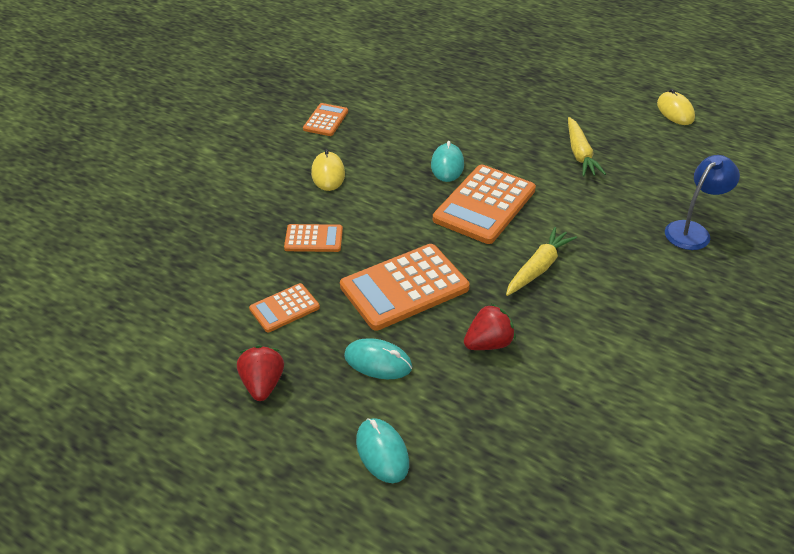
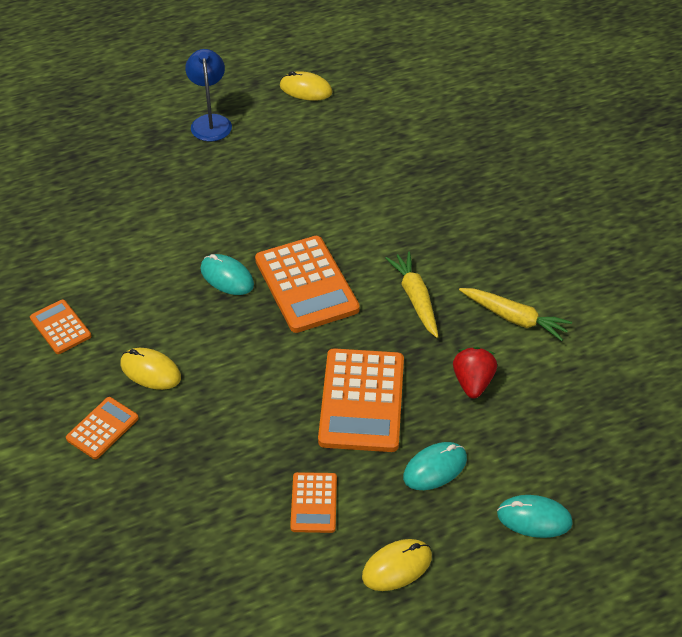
camera: 55 degrees left, 5 degrees up
red strawberry [237,345,284,401] -> yellow mouse [362,539,432,591]
orange calculator [284,224,343,252] -> orange calculator moved to [66,397,139,459]
yellow carrot [568,117,606,177] -> yellow carrot moved to [459,288,572,341]
blue lamp [665,155,740,250] -> blue lamp moved to [185,49,232,141]

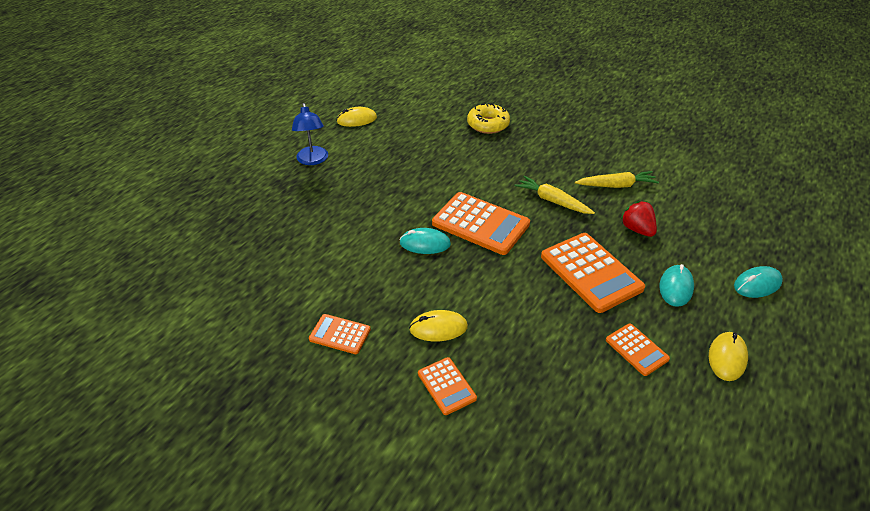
camera: 35 degrees left, 5 degrees down
orange calculator [66,397,139,459] -> orange calculator turned 150 degrees clockwise [418,357,477,415]
blue lamp [185,49,232,141] -> blue lamp turned 150 degrees counterclockwise [292,103,328,165]
none -> yellow donut [467,103,510,134]

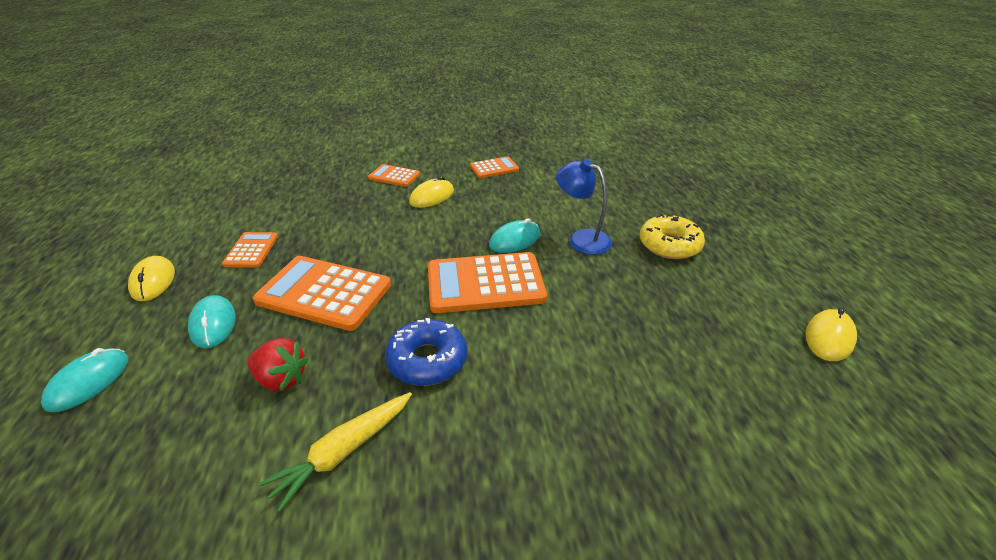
camera: 140 degrees right, 5 degrees down
blue lamp [292,103,328,165] -> blue lamp moved to [556,159,612,255]
yellow donut [467,103,510,134] -> yellow donut moved to [640,214,705,259]
yellow carrot [515,176,595,214] -> blue donut [385,318,467,386]
orange calculator [606,323,670,376] -> orange calculator turned 75 degrees clockwise [222,232,278,268]

